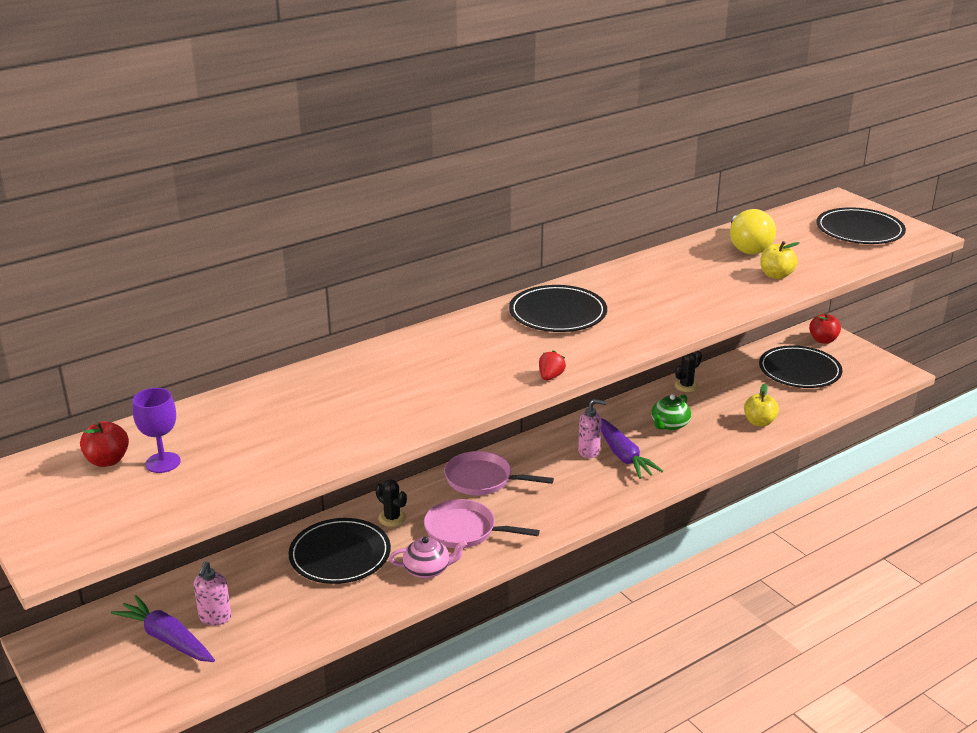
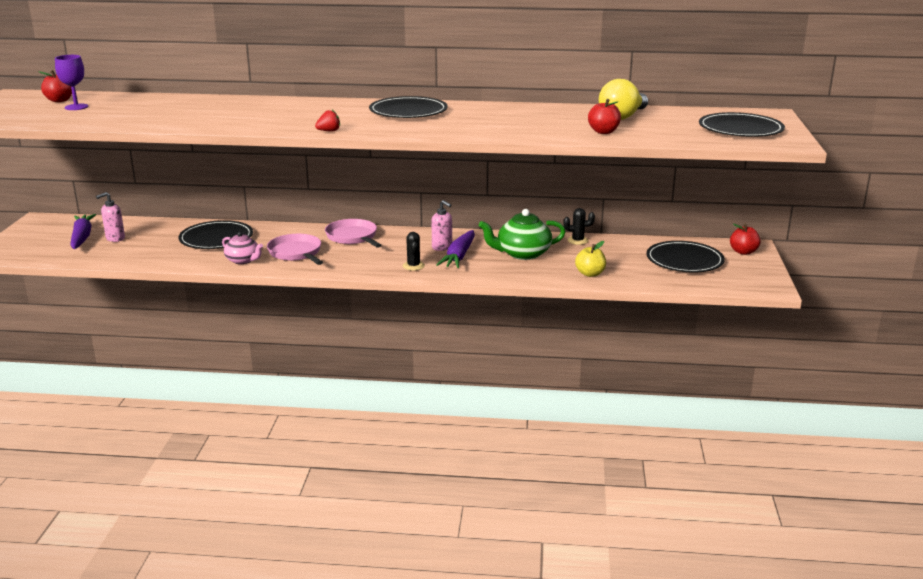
camera: 40 degrees right, 5 degrees down
black cactus [375,479,407,527] -> black cactus moved to [403,232,425,271]
green teapot [651,394,691,430] -> green teapot [479,209,566,260], size x1.58
yellow apple [760,241,800,279] -> red apple [588,99,621,134]

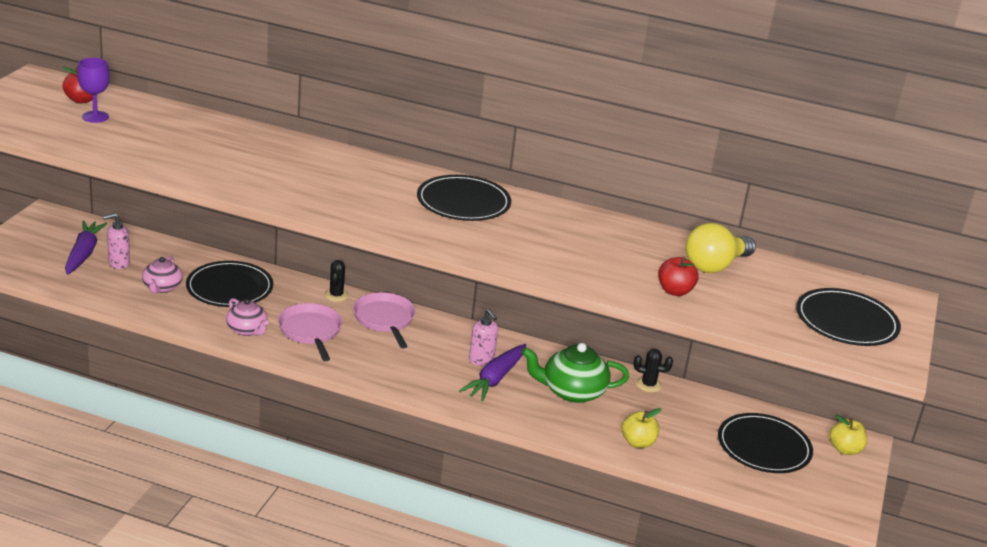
camera: 10 degrees right, 5 degrees up
red strawberry [315,110,340,131] -> none
black cactus [403,232,425,271] -> black cactus moved to [324,260,349,302]
red apple [730,223,761,255] -> yellow apple [829,415,867,455]
none -> pink teapot [142,256,183,293]

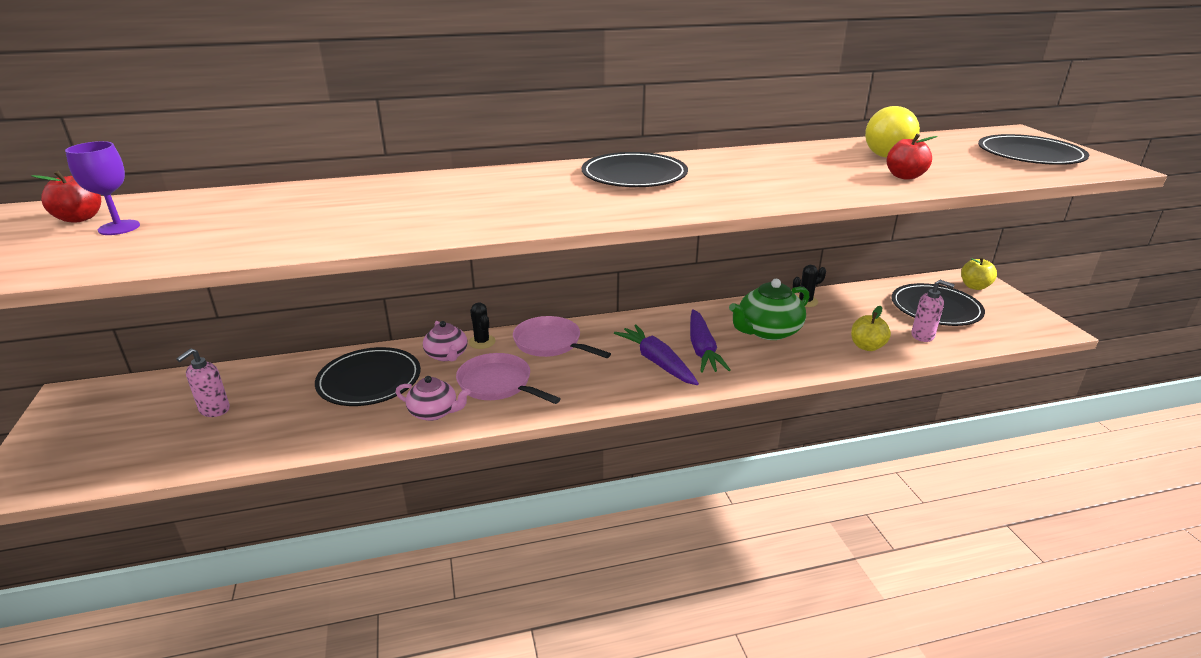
camera: 30 degrees left, 0 degrees up
purple carrot [65,221,107,275] -> purple carrot moved to [614,325,699,385]
pink teapot [142,256,183,293] -> pink teapot moved to [423,321,467,361]
pink soap dispenser [469,309,498,366] -> pink soap dispenser moved to [911,280,955,342]

